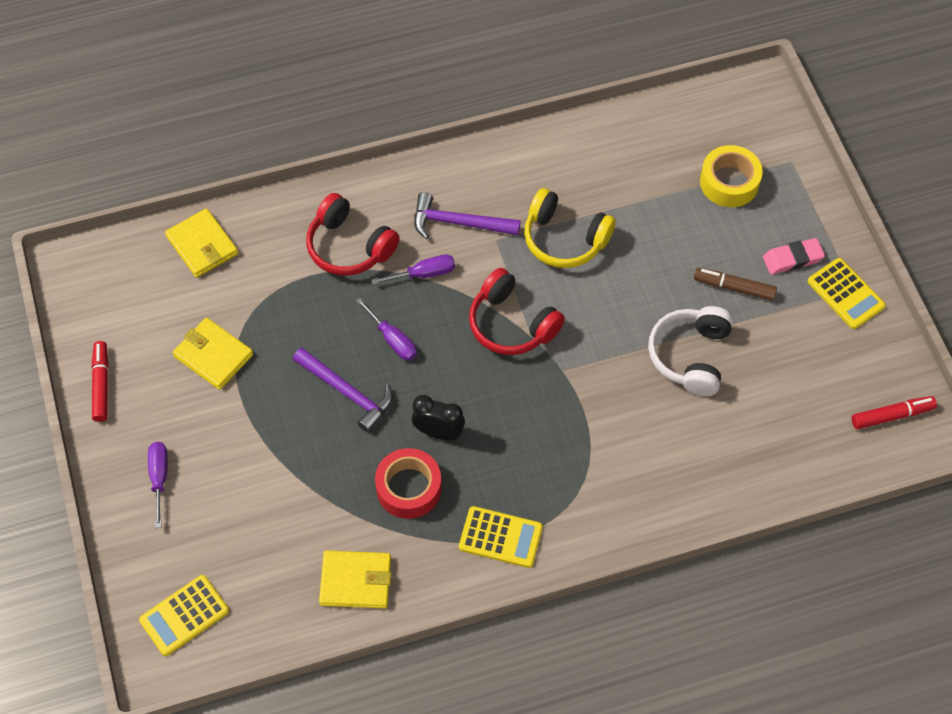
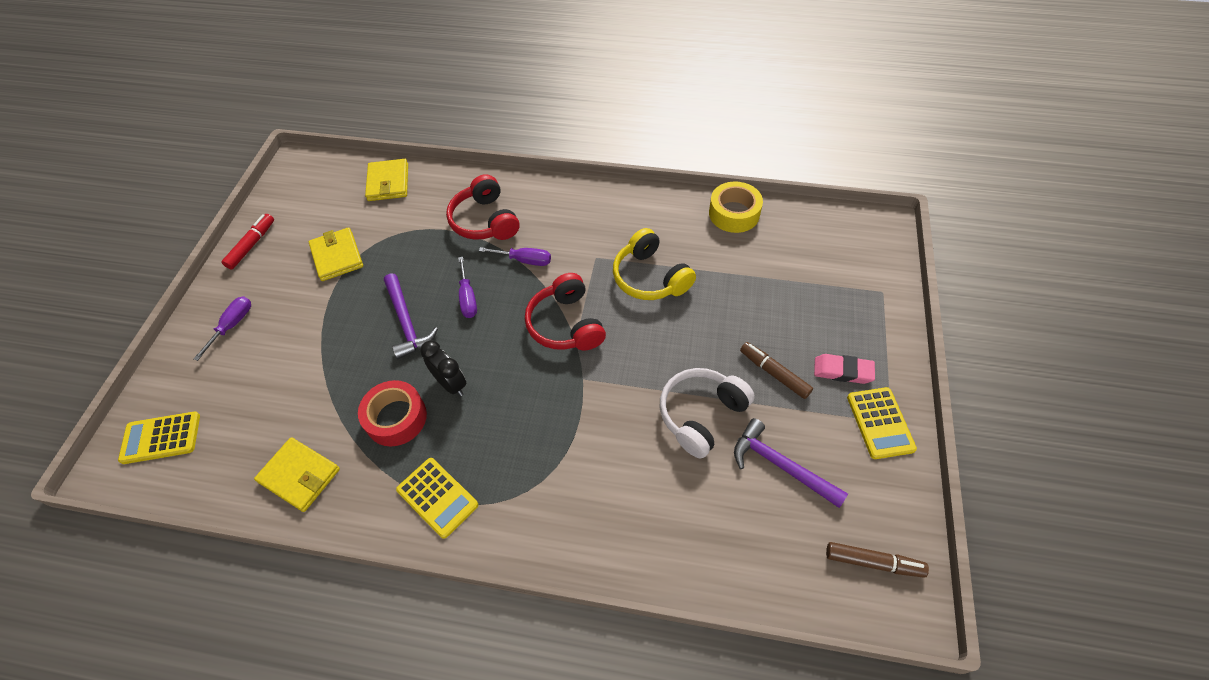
camera: 30 degrees right, 5 degrees down
purple hammer [414,192,521,239] -> purple hammer moved to [734,418,848,508]
yellow tape [700,145,763,207] -> yellow tape moved to [709,182,763,233]
red marker [852,396,937,429] -> brown marker [826,542,929,578]

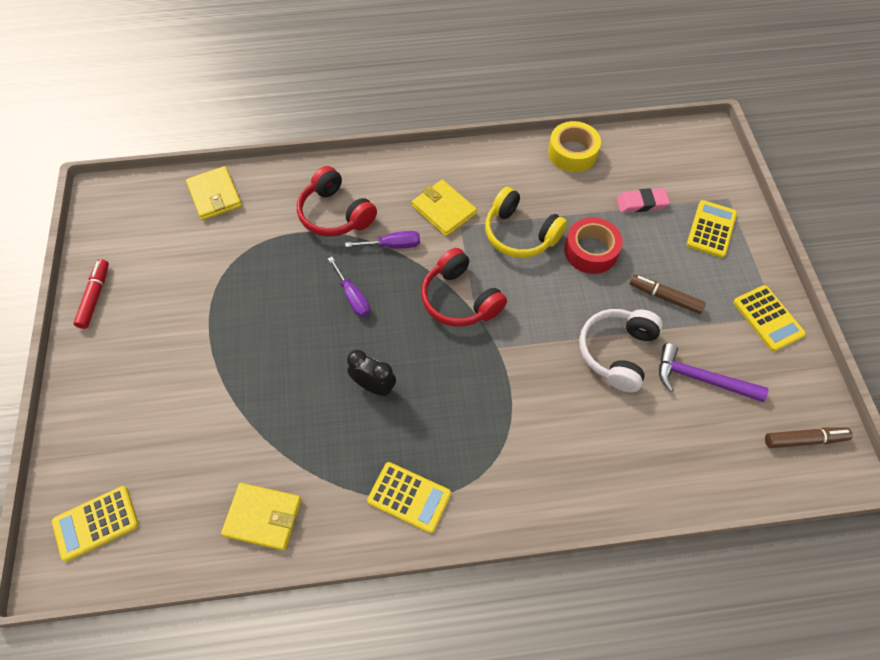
camera: 20 degrees left, 5 degrees up
purple screwdriver [193,296,251,361] -> none
yellow wallet [309,227,363,281] -> yellow wallet moved to [412,180,477,236]
red tape [358,380,427,446] -> red tape moved to [564,217,623,274]
purple hammer [384,273,438,359] -> none
pink eraser [814,354,875,384] -> pink eraser moved to [616,188,670,213]
none -> yellow calculator [687,200,737,258]

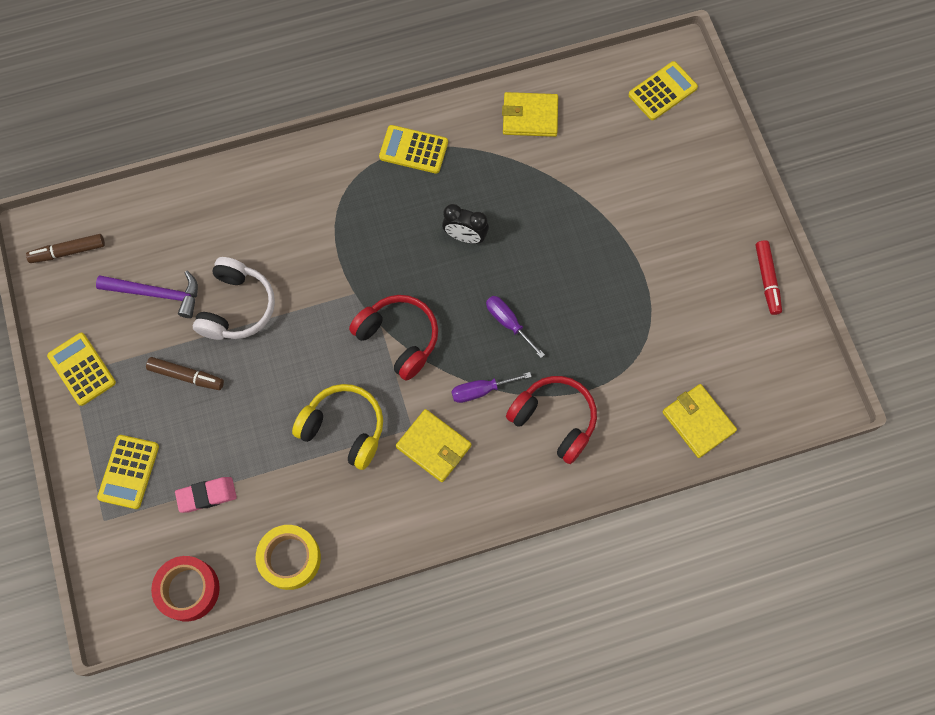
camera: 170 degrees right, 10 degrees up
red tape [564,217,623,274] -> red tape moved to [151,556,220,622]

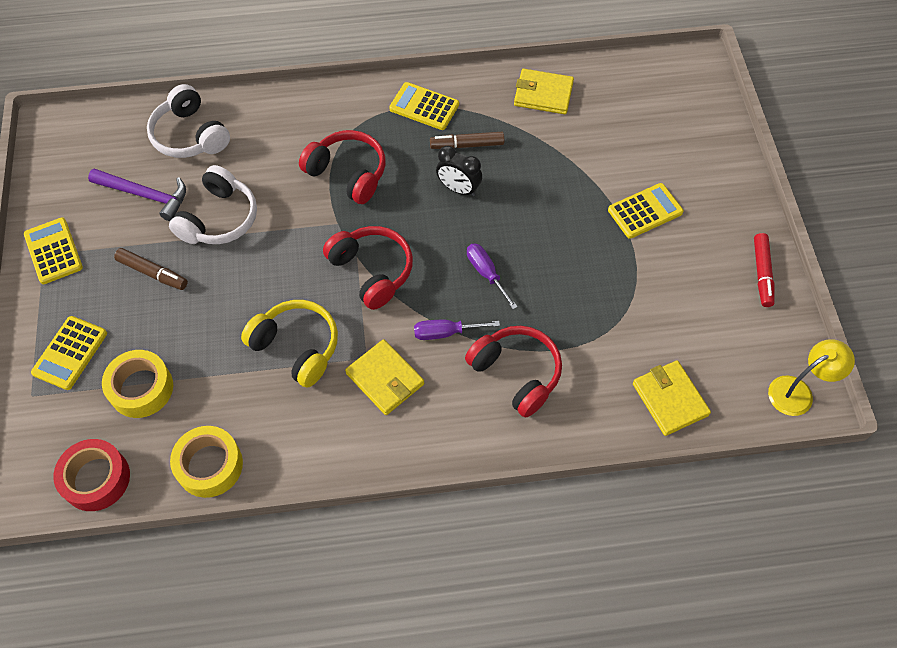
camera: 10 degrees right, 10 degrees down
brown marker [26,234,105,263] -> brown marker moved to [430,132,505,149]
pink eraser [175,477,237,513] -> yellow tape [102,350,173,418]
yellow calculator [629,61,698,120] -> yellow calculator moved to [608,183,684,239]
none -> white headphones [147,84,230,158]
none -> red headphones [299,130,386,204]
none -> yellow lamp [768,339,855,416]

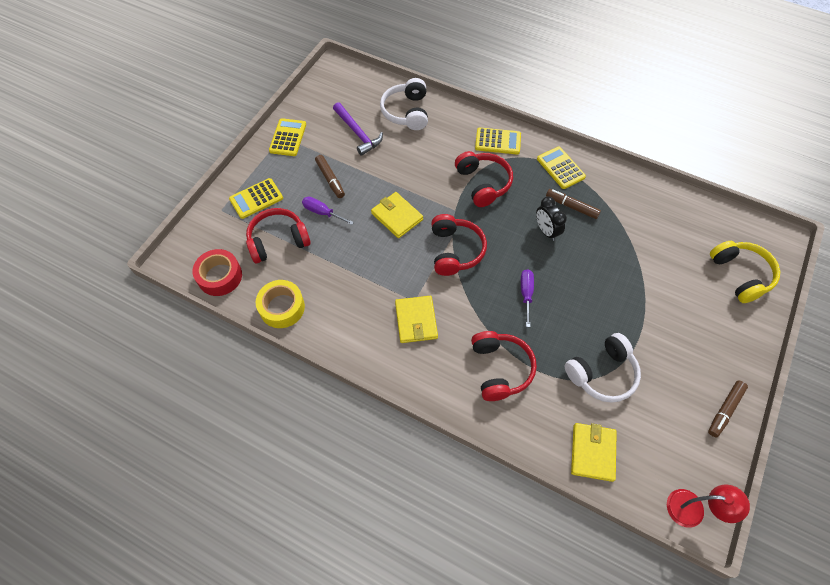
camera: 35 degrees right, 0 degrees up
yellow tape [102,350,173,418] -> red headphones [246,208,311,263]
white headphones [169,165,257,244] -> white headphones moved to [565,333,641,403]
yellow headphones [241,300,338,388] -> yellow headphones moved to [710,241,780,303]
purple screwdriver [414,320,500,340] -> purple screwdriver moved to [302,197,354,225]
yellow wallet [514,69,574,114] -> yellow wallet moved to [371,192,423,238]
yellow calculator [608,183,684,239] -> yellow calculator moved to [475,127,521,154]
red marker [754,233,775,307] -> brown marker [708,381,748,437]
yellow lamp [768,339,855,416] -> red lamp [667,485,750,528]

